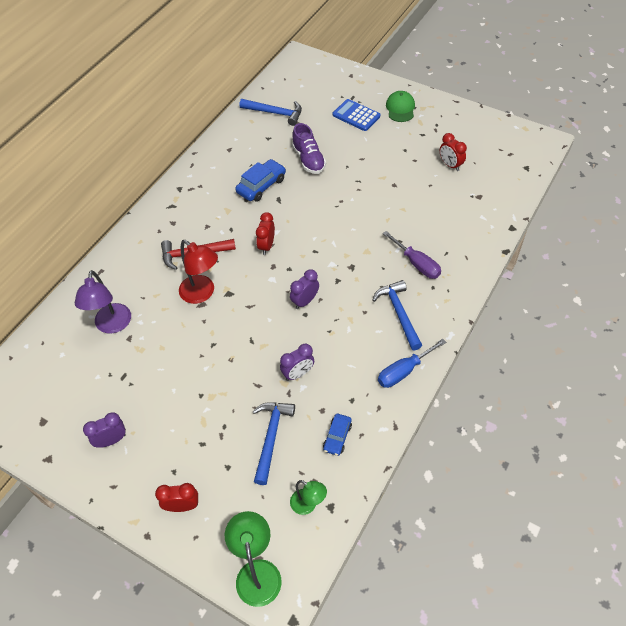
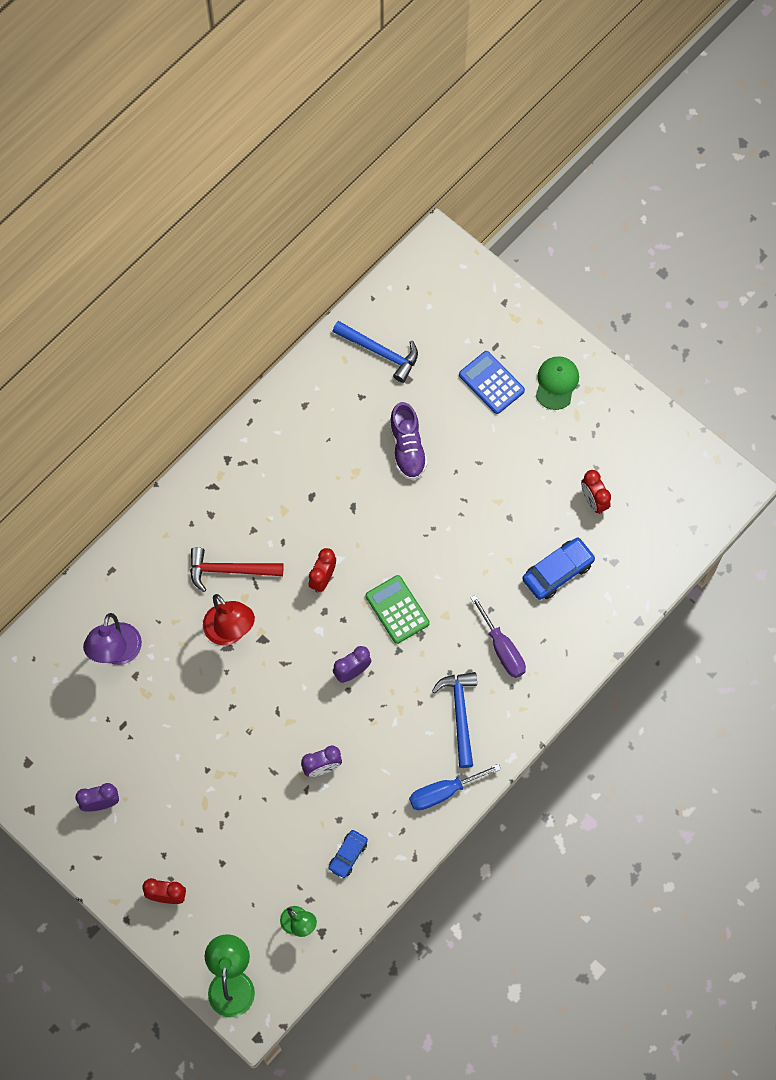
camera: 10 degrees right, 15 degrees up
blue car [235,159,286,202] -> blue car moved to [522,538,596,600]
blue hammer [252,402,295,485] -> none
none -> green calculator [366,575,430,644]

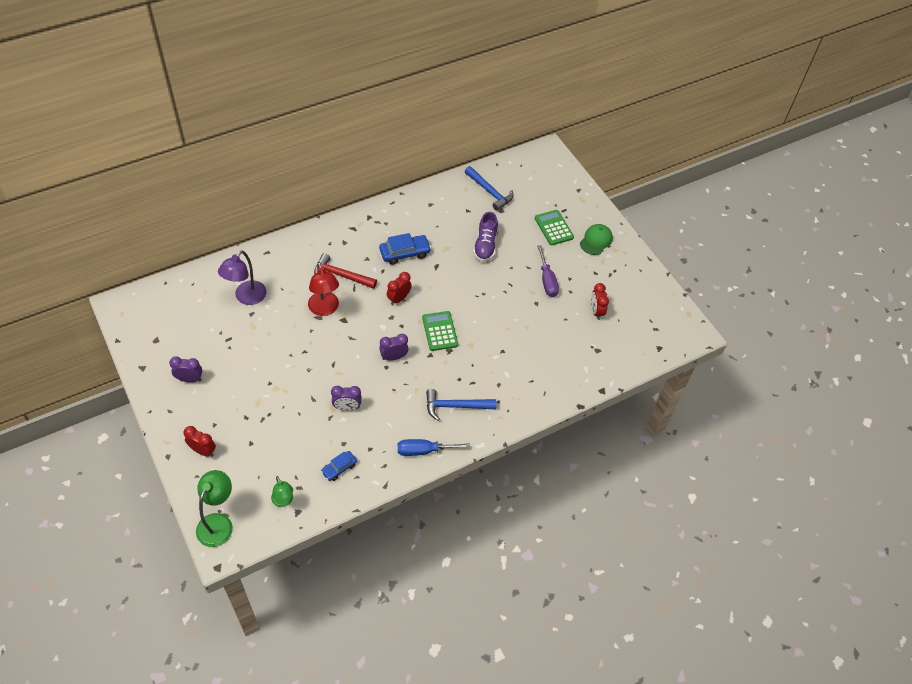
camera: 15 degrees right, 15 degrees down
blue hammer [432,672,477,768] -> blue hammer turned 105 degrees counterclockwise [426,389,497,421]
blue calculator [459,351,525,414] -> green calculator [535,210,574,245]
purple screwdriver [470,594,526,678] -> purple screwdriver moved to [537,245,559,297]
blue car [522,538,596,600] -> blue car moved to [379,233,431,265]

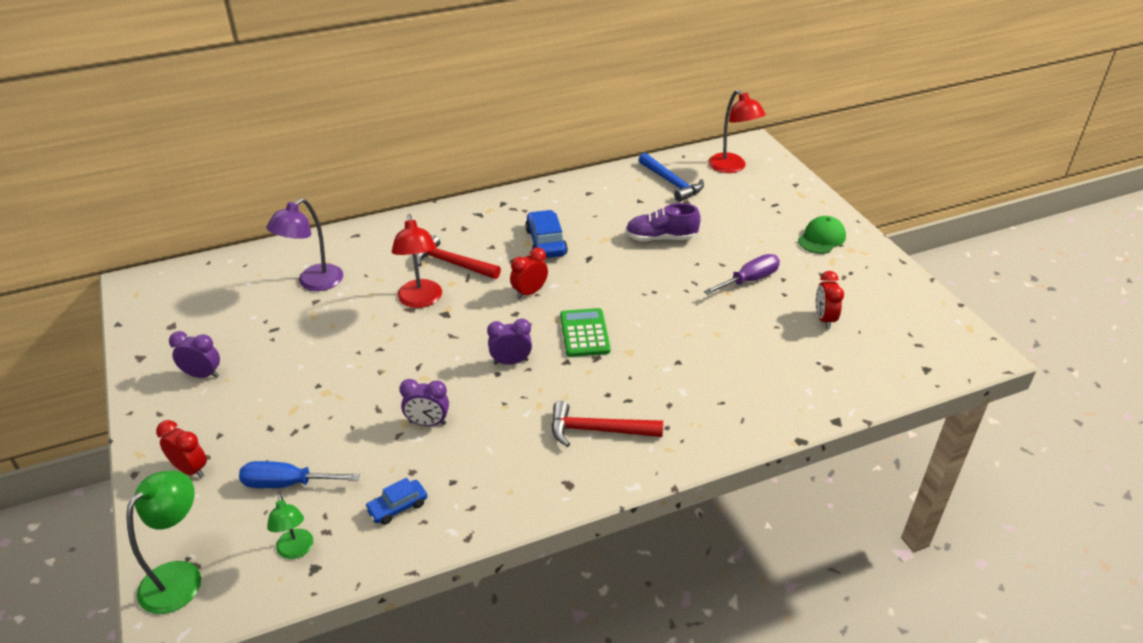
camera: 10 degrees right, 15 degrees down
blue car [379,233,431,265] -> blue car turned 90 degrees counterclockwise [525,210,568,258]
blue screwdriver [398,439,470,456] -> blue screwdriver moved to [239,461,360,488]
blue hammer [426,389,497,421] -> red hammer [552,401,663,447]
purple shoe [473,212,498,262] -> purple shoe turned 75 degrees clockwise [625,203,701,241]
green calculator [535,210,574,245] -> none
purple screwdriver [537,245,559,297] -> purple screwdriver turned 120 degrees counterclockwise [704,254,780,295]
none -> red lamp [708,90,766,173]

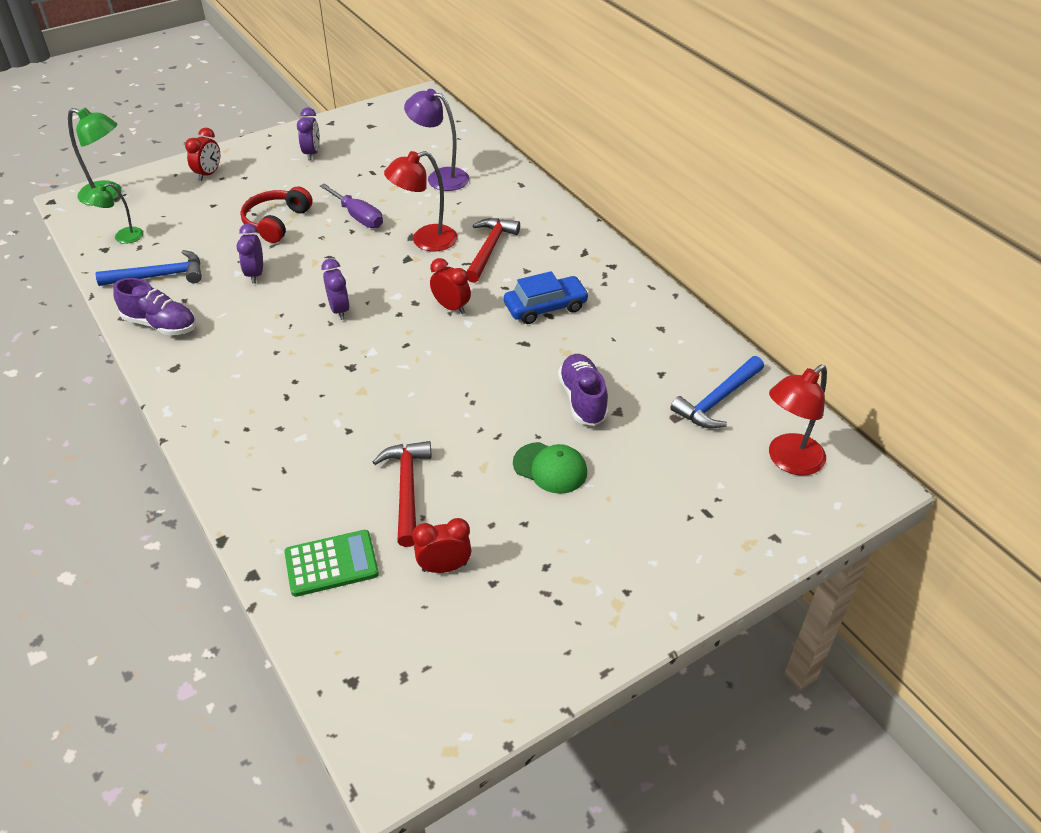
camera: 80 degrees right, 5 degrees up
blue screwdriver [239,461,360,488] -> none
blue car [365,478,427,525] -> blue hammer [96,250,202,286]
red hammer [552,401,663,447] -> red hammer moved to [373,441,432,547]
green calculator [560,308,610,357] -> green calculator moved to [284,530,379,597]
purple screwdriver [704,254,780,295] -> purple screwdriver moved to [320,184,383,228]
green cap [798,216,846,254] -> green cap moved to [513,442,587,494]
none -> purple shoe [113,278,196,336]
none -> red headphones [240,186,313,243]

